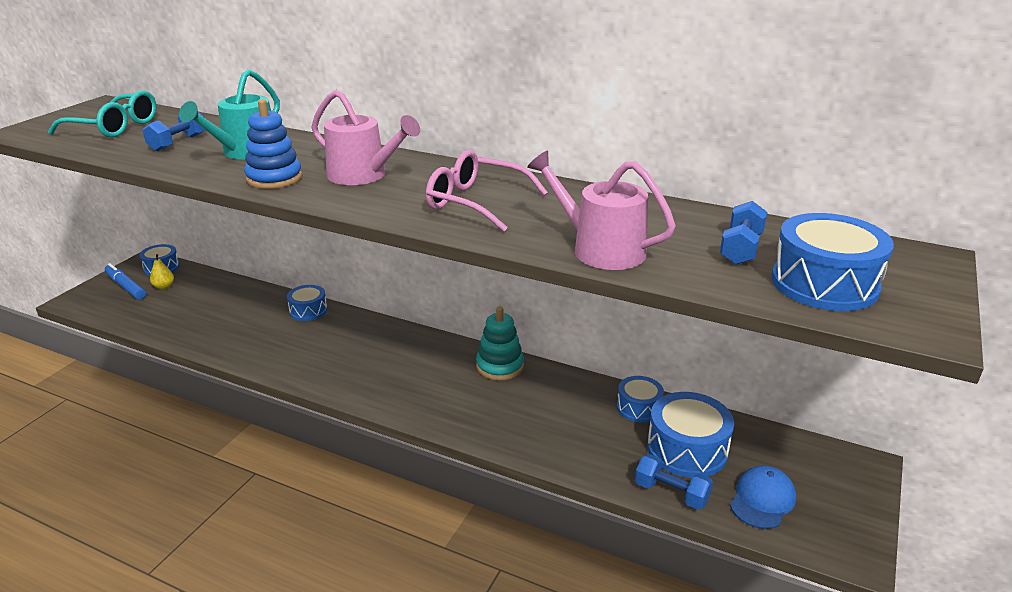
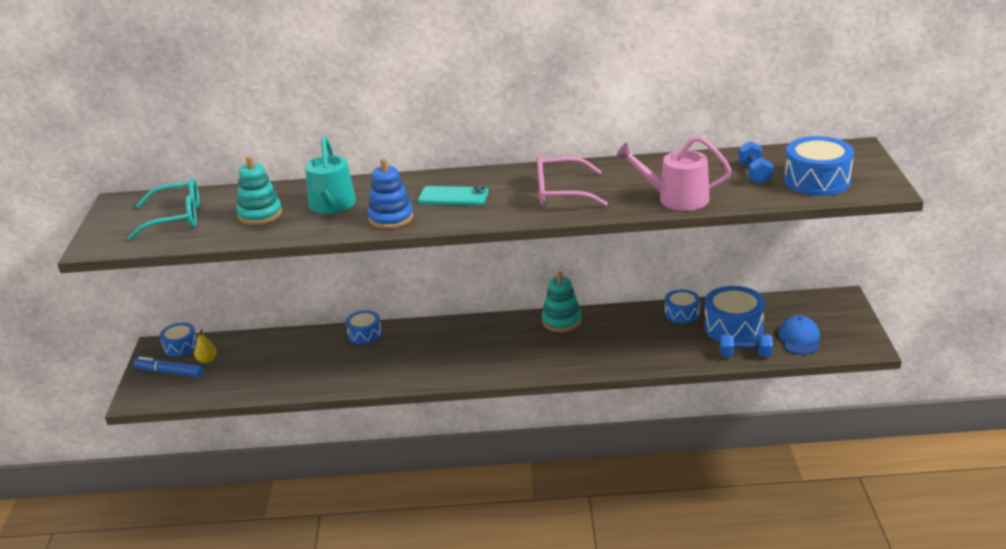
camera: 25 degrees left, 0 degrees up
blue dumbbell [143,112,205,152] -> turquoise stacking toy [236,156,282,225]
pink watering can [311,90,420,185] -> turquoise phone [418,186,489,206]

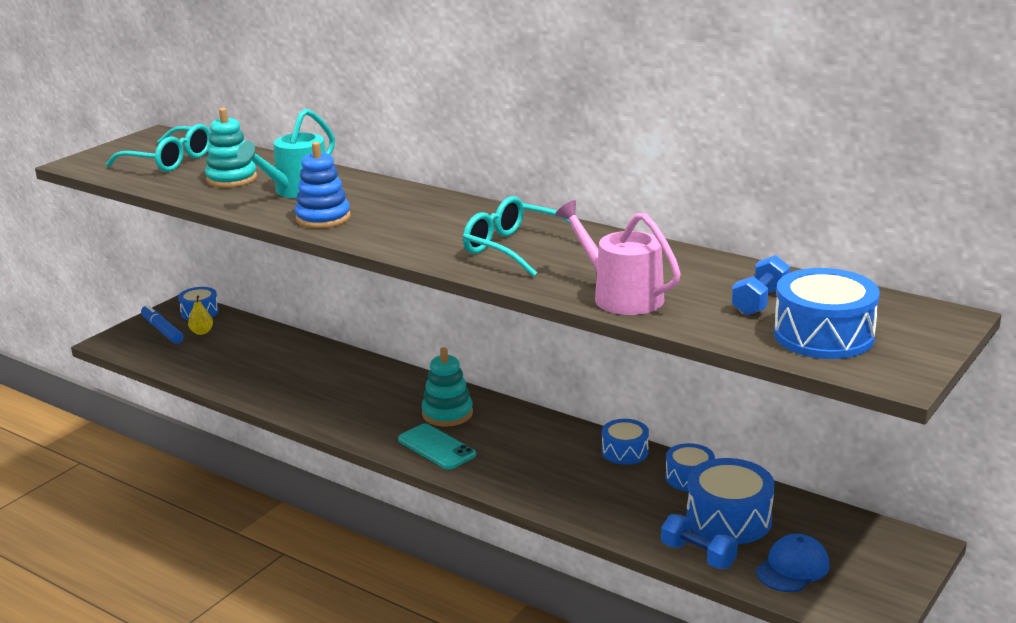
camera: 35 degrees right, 5 degrees down
blue drum [346,310,382,345] -> blue drum moved to [602,419,649,465]
turquoise phone [418,186,489,206] -> turquoise phone moved to [398,423,476,470]
pink glasses [537,156,608,206] -> turquoise glasses [463,196,571,277]
turquoise stacking toy [542,271,582,332] -> turquoise stacking toy moved to [422,347,473,426]

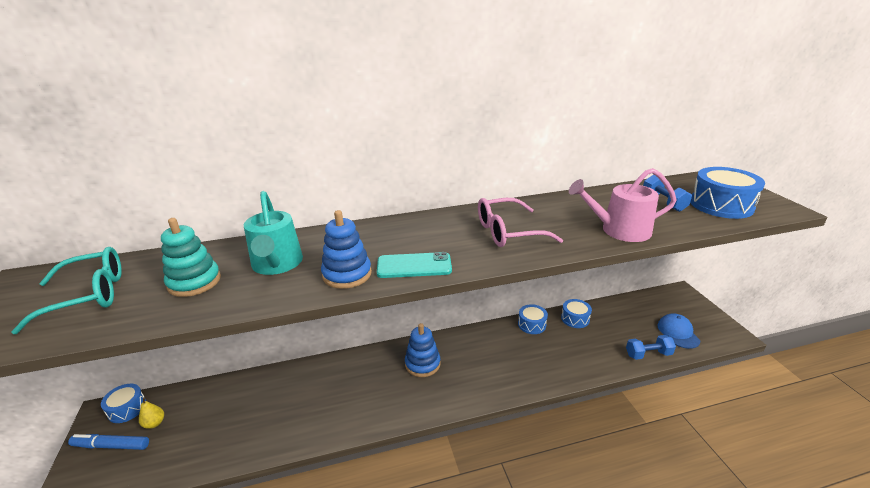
camera: 50 degrees left, 5 degrees up
turquoise phone [398,423,476,470] -> turquoise phone moved to [377,252,452,278]
turquoise stacking toy [422,347,473,426] -> blue stacking toy [405,323,440,377]
turquoise glasses [463,196,571,277] -> pink glasses [478,198,563,247]
blue drum [686,458,775,544] -> none

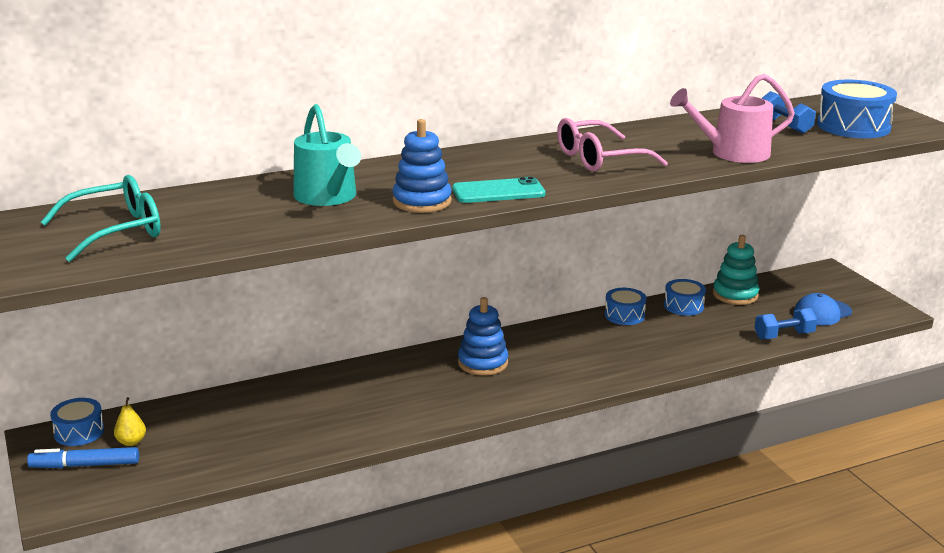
camera: 10 degrees left, 5 degrees down
turquoise stacking toy [161,218,221,297] -> turquoise stacking toy moved to [713,235,759,305]
blue cap [657,313,700,349] -> blue cap turned 105 degrees counterclockwise [794,293,852,325]

